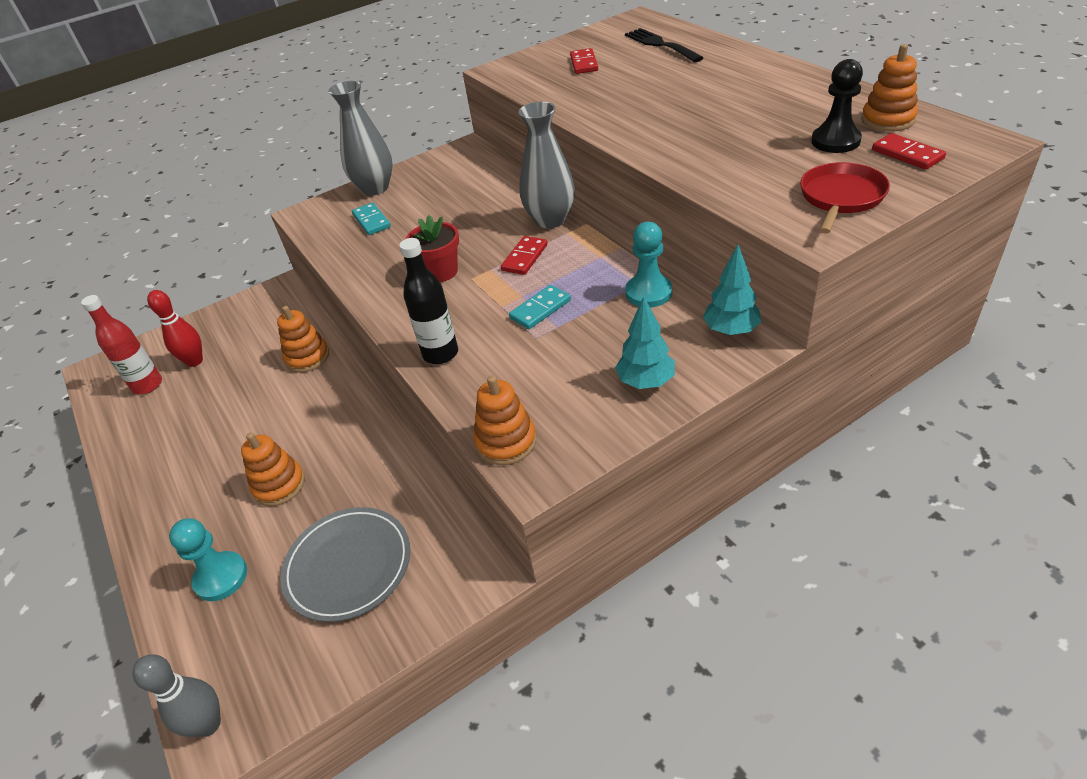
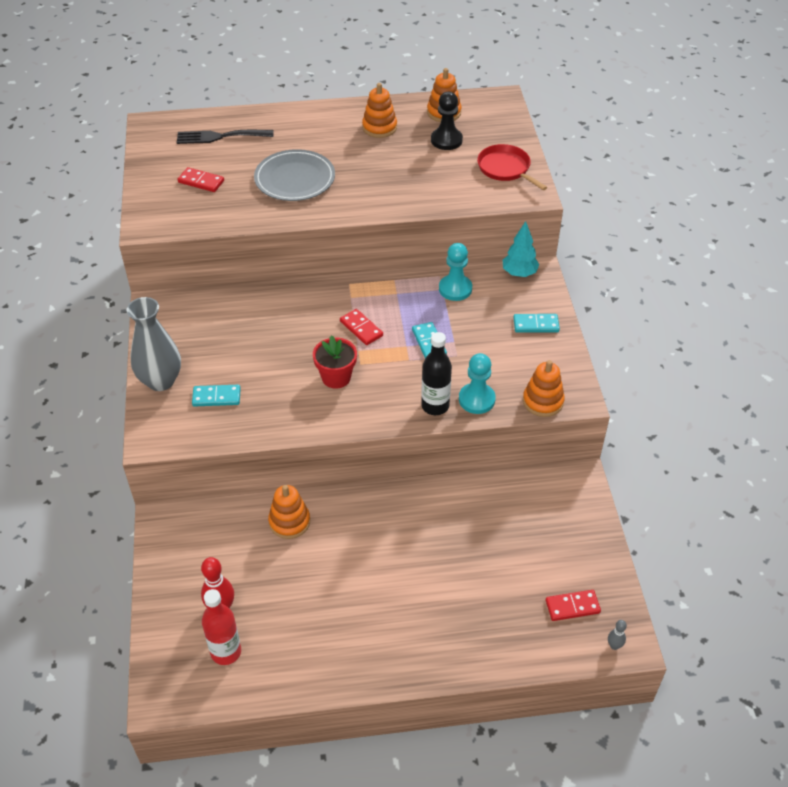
camera: 70 degrees left, 5 degrees up
grey bowling pin [133,654,221,737] -> grey bowling pin [608,620,627,650], size x0.54
turquoise pawn [169,518,247,601] -> turquoise pawn moved to [459,353,496,414]
orange stacking toy [241,433,305,506] -> orange stacking toy moved to [362,83,397,138]
grey plate [280,507,410,622] -> grey plate moved to [254,149,335,201]
grey vase [519,102,575,228] -> none
turquoise tree [615,296,675,389] -> turquoise domino [513,314,560,333]
red domino [872,133,946,170] -> red domino moved to [546,590,601,621]

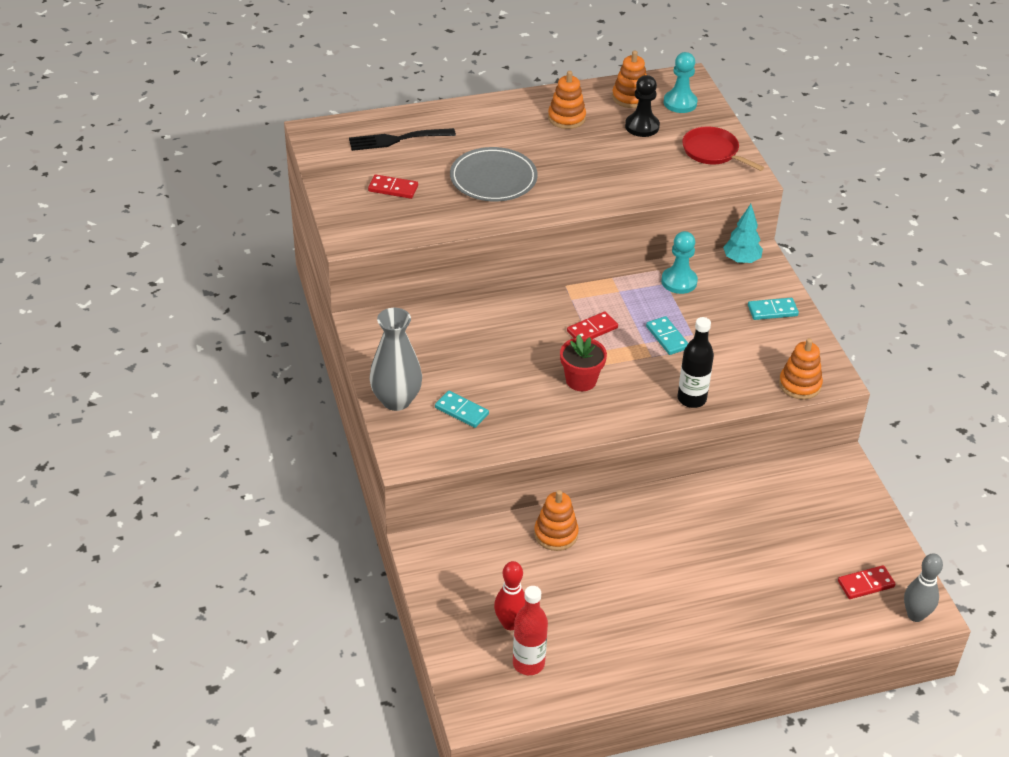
camera: 10 degrees left, 5 degrees down
turquoise domino [192,385,241,406] -> turquoise domino turned 45 degrees clockwise [435,391,489,428]
red domino [340,309,383,345] -> red domino turned 75 degrees counterclockwise [567,311,618,339]
turquoise pawn [459,353,496,414] -> turquoise pawn moved to [664,52,698,113]
grey bowling pin [608,620,627,650] -> grey bowling pin [904,553,943,622], size x1.86

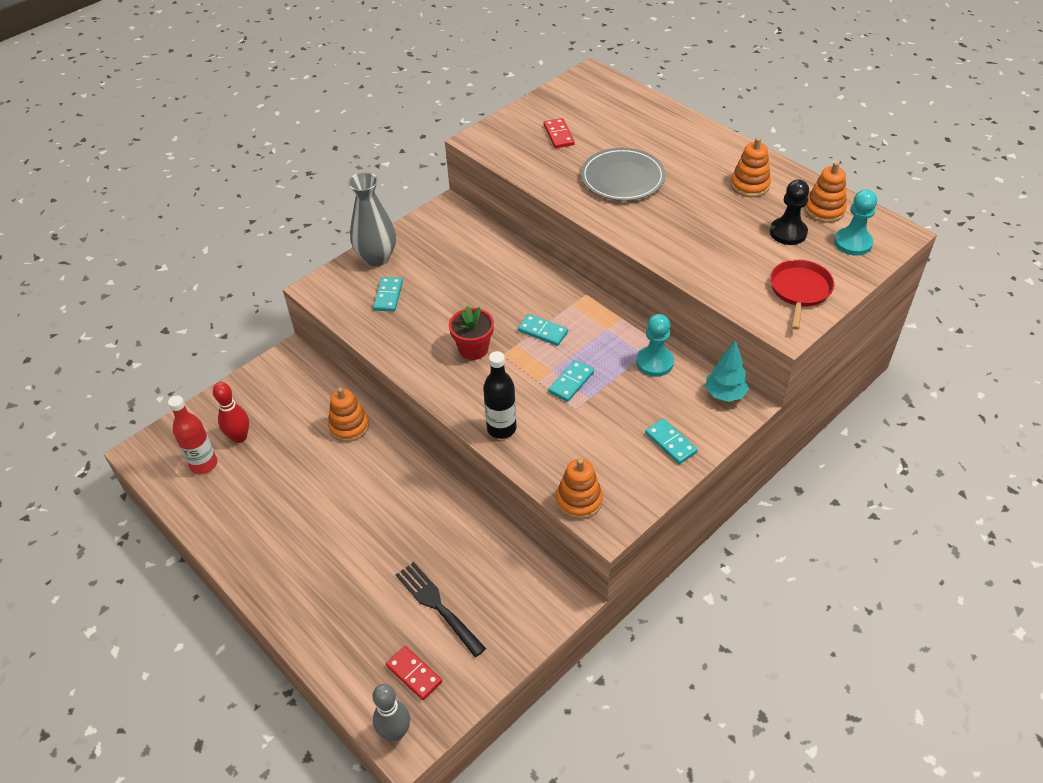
camera: 65 degrees right, 5 degrees up
black fork [349,128,456,151] -> black fork moved to [396,562,486,657]
red domino [567,311,618,339] -> turquoise domino [518,314,568,346]

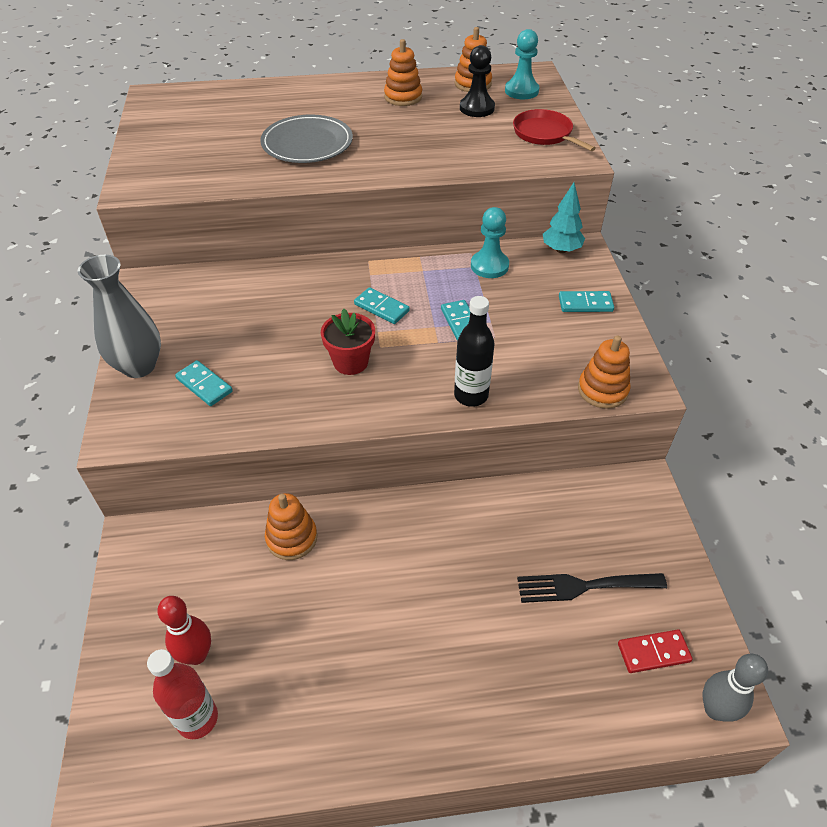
camera: 55 degrees left, 0 degrees up
turquoise domino [518,314,568,346] -> turquoise domino turned 60 degrees clockwise [354,287,410,324]
red domino [544,118,575,148] -> none

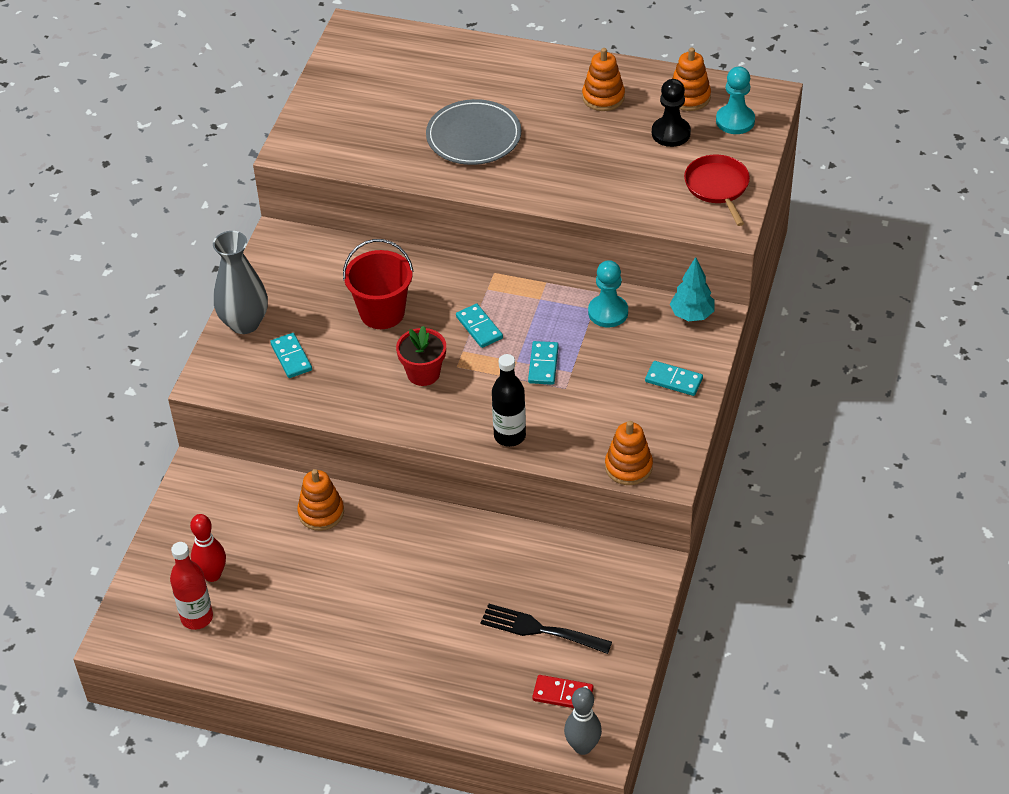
camera: 25 degrees right, 0 degrees up
none -> red bucket [343,239,414,329]

